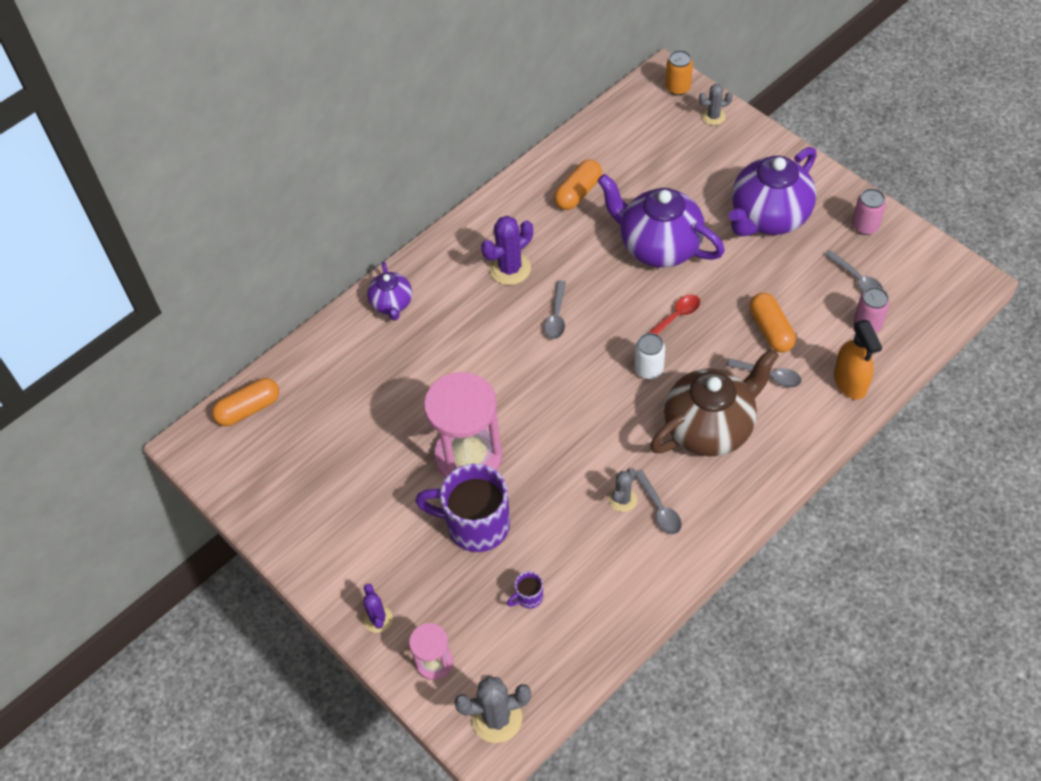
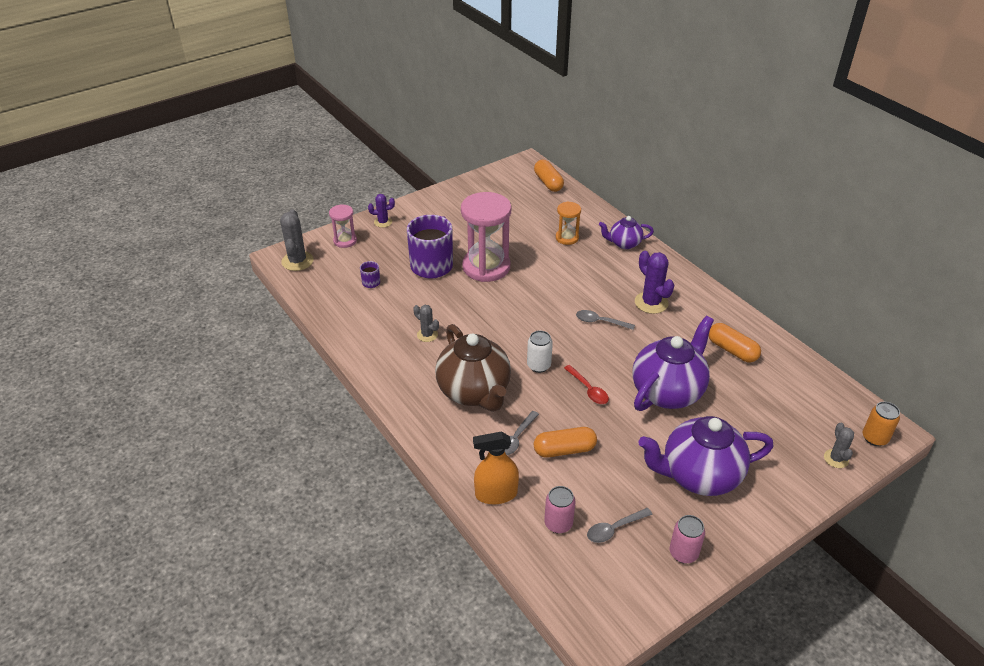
camera: 95 degrees right, 15 degrees down
grey spoon [635,469,682,534] -> none
purple teapot [729,147,817,237] -> purple teapot turned 60 degrees counterclockwise [638,416,773,496]
none -> orange hourglass [556,202,581,245]

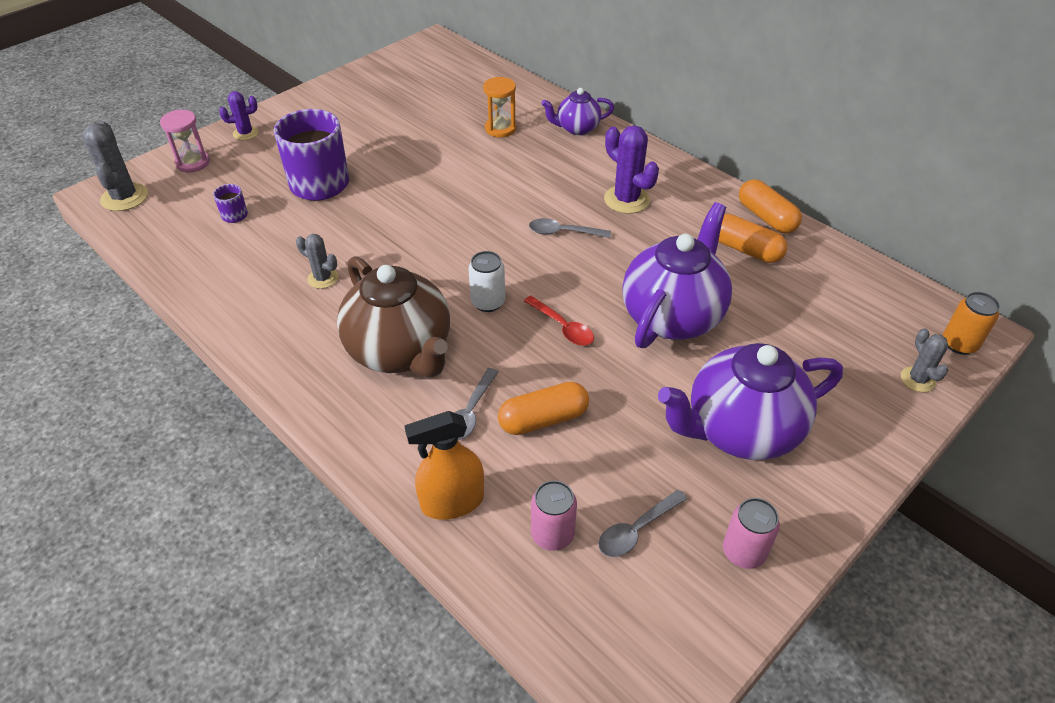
camera: 10 degrees left, 5 degrees up
pink hourglass [461,192,511,282] -> none
orange capsule [534,160,564,192] -> orange capsule moved to [739,179,802,233]

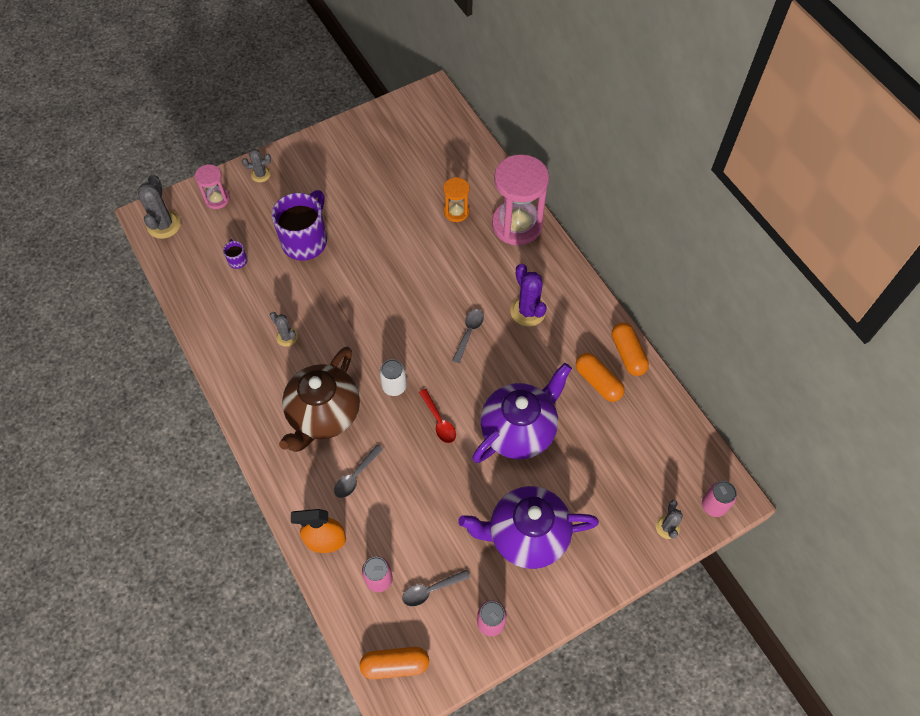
camera: 15 degrees right, 15 degrees up
purple cactus [219,91,258,140] -> grey cactus [242,149,271,182]
brown teapot [337,256,450,378] -> brown teapot turned 45 degrees clockwise [279,346,360,452]
orange capsule [498,382,589,435] -> orange capsule moved to [360,647,429,679]
grey spoon [529,218,611,238] -> grey spoon turned 90 degrees clockwise [452,309,484,363]
purple teapot [541,88,614,135] -> pink hourglass [492,154,549,245]
orange can [943,292,1000,355] -> pink can [702,481,737,517]

